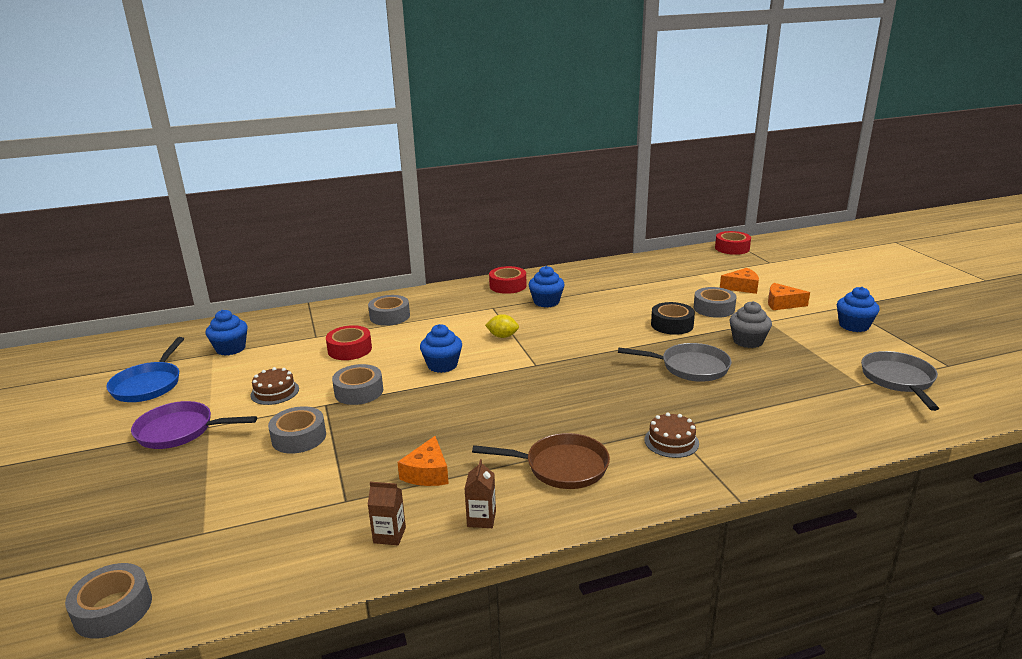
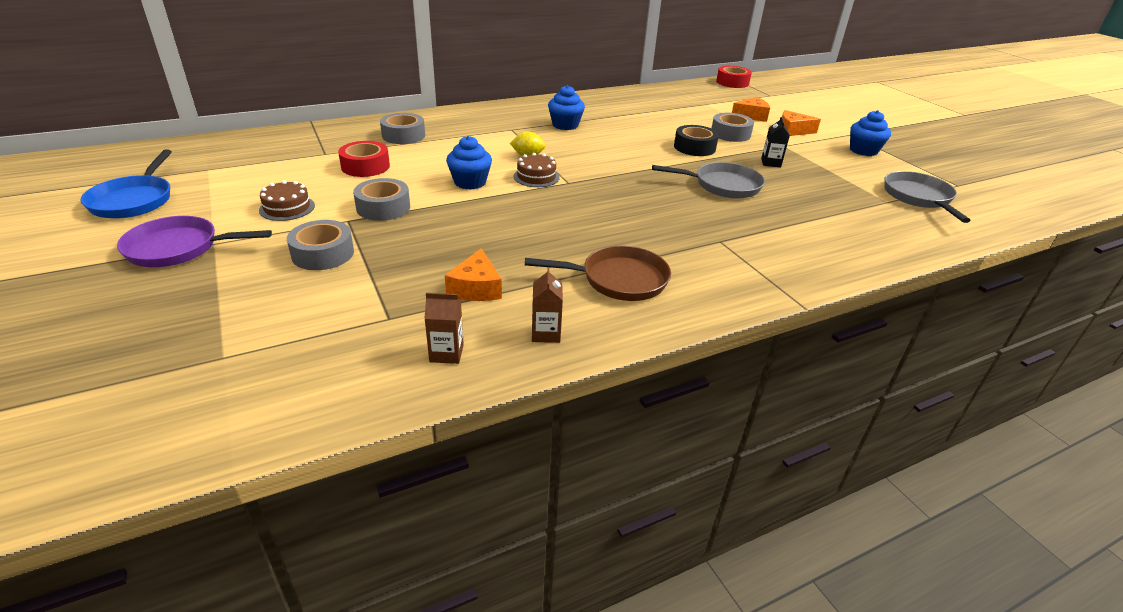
camera: 10 degrees left, 10 degrees up
grey tape [65,563,152,639] -> none
blue cupcake [205,310,248,356] -> none
red tape [489,266,526,294] -> none
brown cake [644,413,699,458] -> brown cake moved to [513,153,560,187]
grey cupcake [729,301,772,348] -> black carton [761,117,790,168]

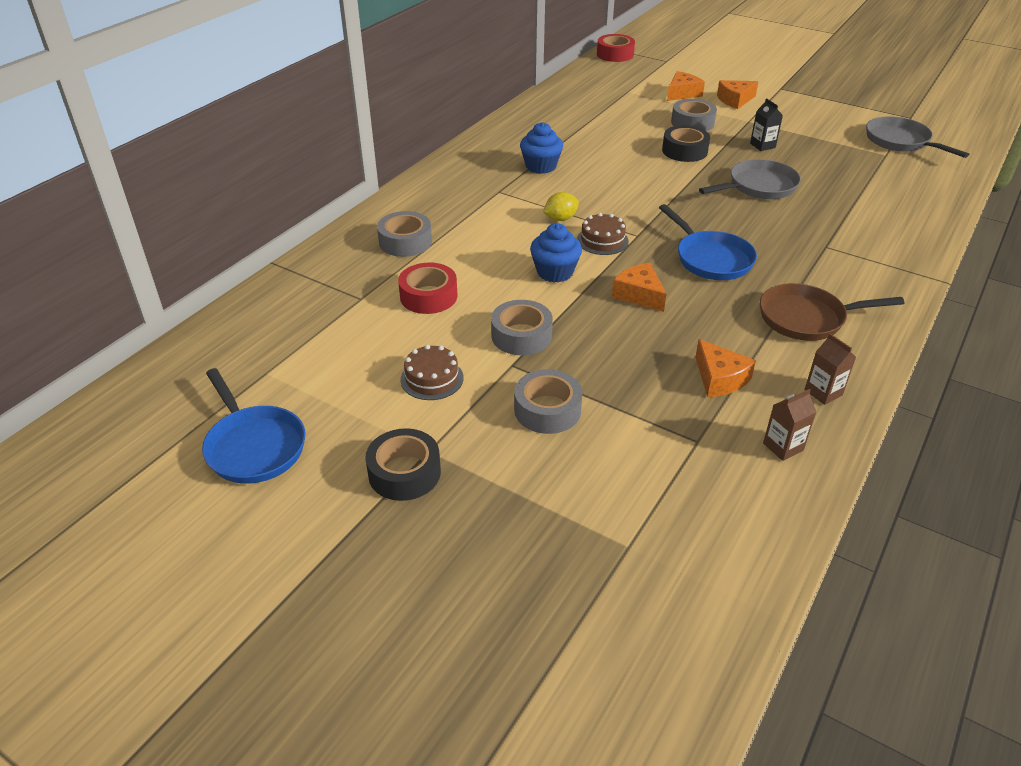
camera: 30 degrees left, 5 degrees up
purple pan [117,216,272,267] -> black tape [365,428,441,501]
brown pan [525,246,671,301] -> brown pan turned 150 degrees counterclockwise [760,283,904,341]
blue cupcake [850,110,891,156] -> none
none -> orange cheese [612,263,666,312]
none -> blue pan [659,204,757,280]

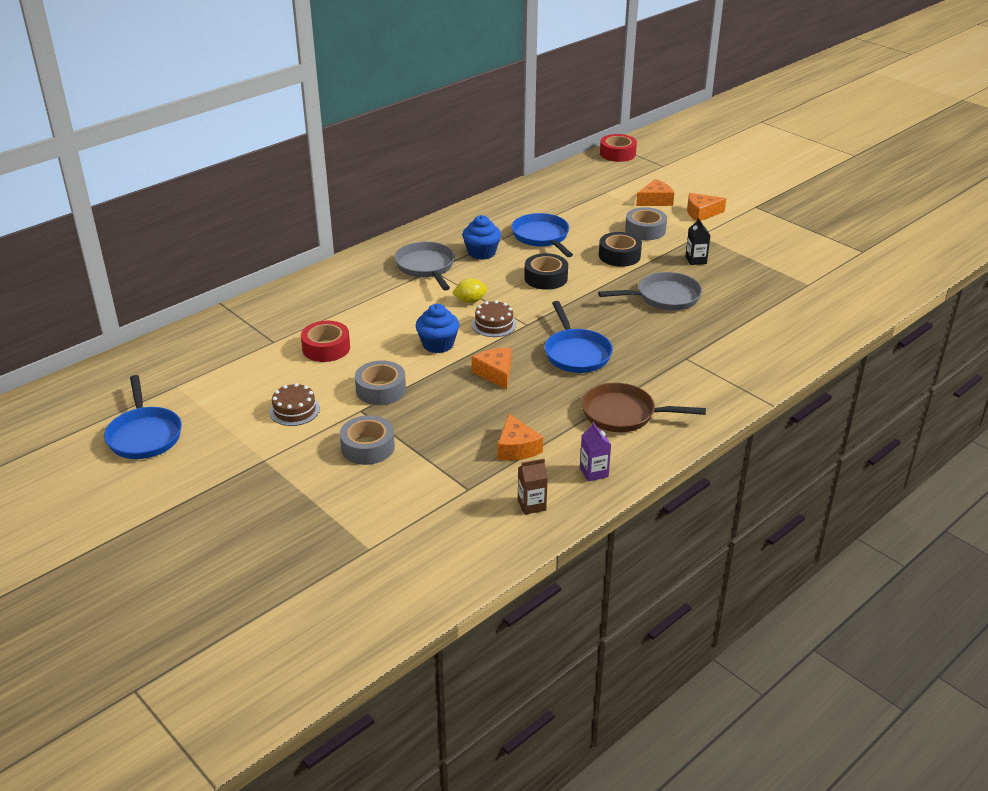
camera: 15 degrees right, 5 degrees down
black tape [365,428,441,501] -> black tape moved to [524,253,568,290]
grey tape [377,211,432,257] -> none
brown carton [805,333,856,405] -> purple carton [580,422,611,481]
grey pan [866,116,969,158] -> grey pan moved to [394,242,455,290]
none -> blue pan [511,213,573,257]

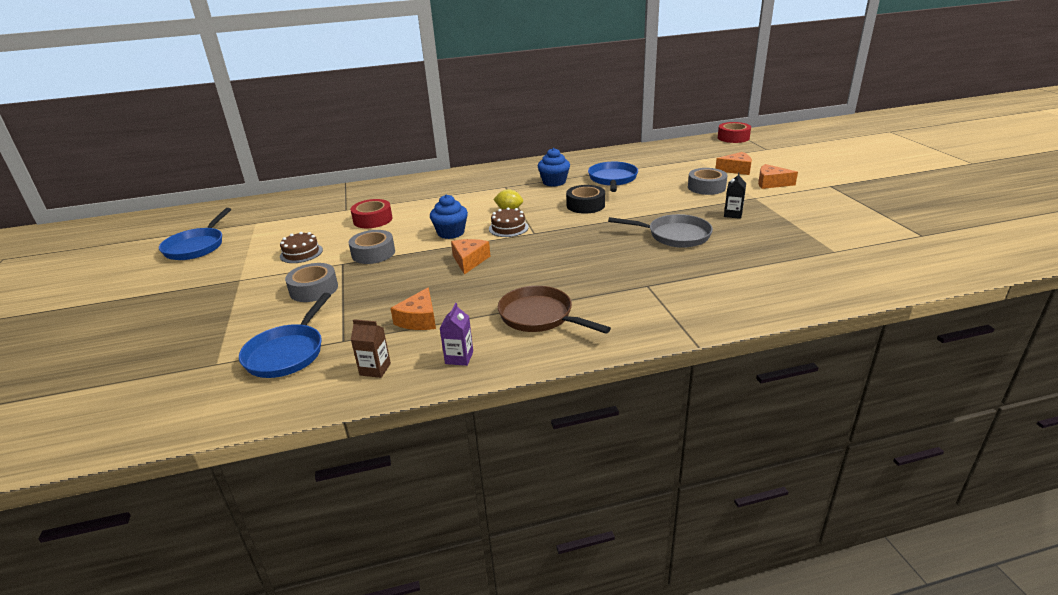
camera: 30 degrees right, 5 degrees down
grey pan [394,242,455,290] -> none
blue pan [545,301,613,373] -> blue pan moved to [239,293,331,378]
black tape [599,232,642,267] -> none

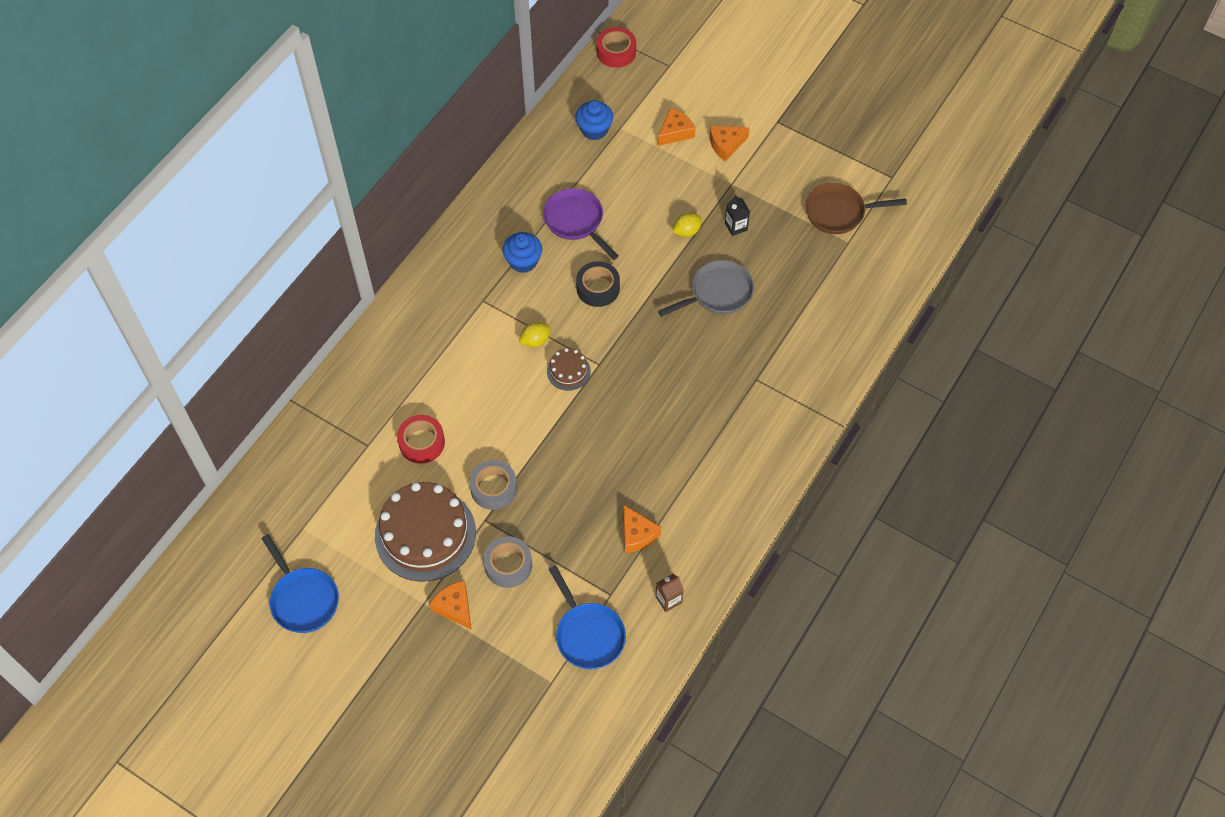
camera: 45 degrees left, 30 degrees up
brown cake [280,232,323,263] -> brown cake [375,482,476,582], size x2.18
blue cupcake [430,194,468,239] -> blue cupcake moved to [575,100,613,140]
purple carton [440,303,473,366] -> none
orange cheese [451,239,490,274] -> orange cheese moved to [429,580,472,630]
brown pan [498,286,611,334] -> brown pan moved to [805,183,907,234]
blue pan [588,162,638,192] -> purple pan [543,188,619,260]
grey tape [688,168,727,195] -> none
none -> yellow lemon [673,213,702,237]

